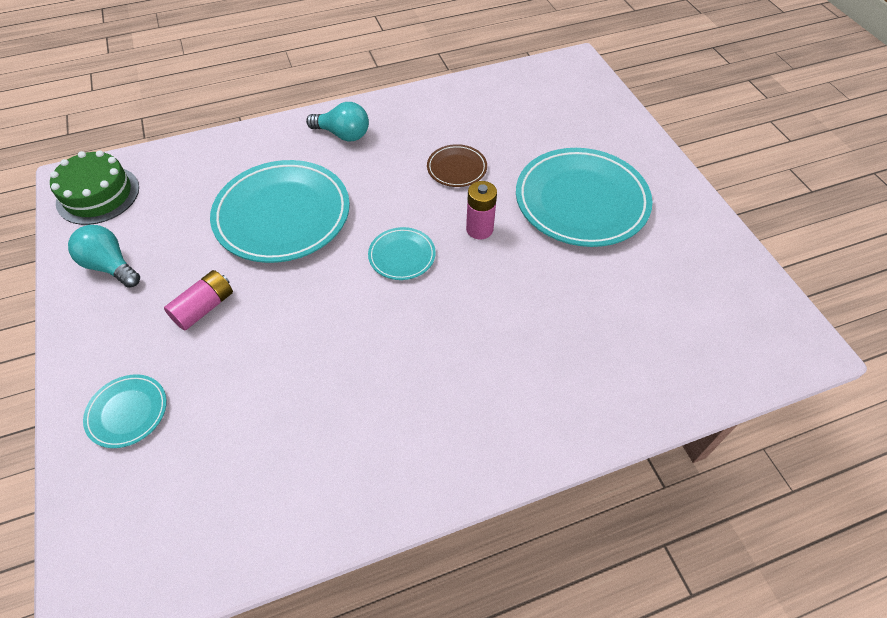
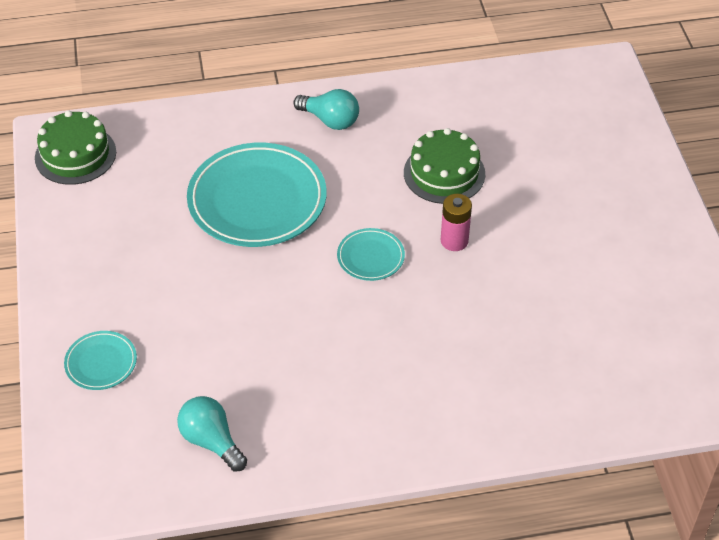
camera: 10 degrees right, 5 degrees down
turquoise light bulb [68,225,140,288] -> turquoise light bulb moved to [177,396,247,472]
pink battery [164,270,233,330] -> none
brown plate [427,144,487,187] -> green cake [404,128,485,204]
turquoise plate [516,148,652,247] -> none

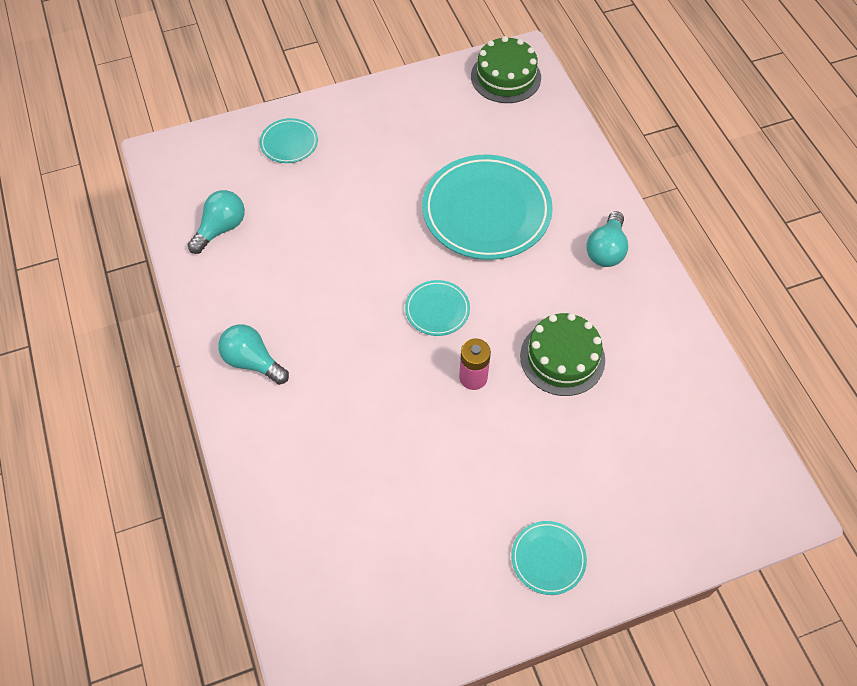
camera: 80 degrees right, 10 degrees up
none -> turquoise light bulb [218,324,289,385]
none -> turquoise plate [512,521,587,595]

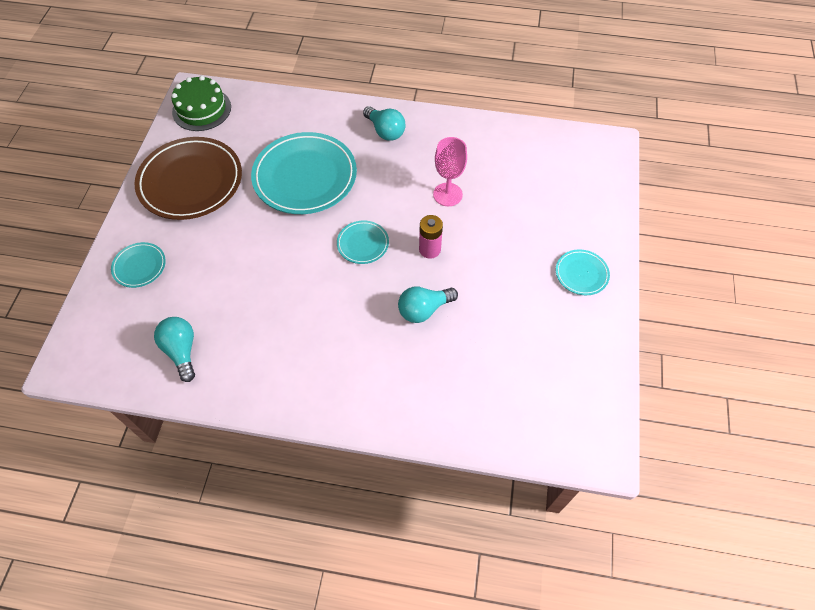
camera: 60 degrees left, 0 degrees up
turquoise light bulb [218,324,289,385] -> turquoise light bulb moved to [398,286,458,323]
green cake [520,313,605,396] -> pink goblet [433,137,467,206]
none -> brown plate [134,137,242,220]

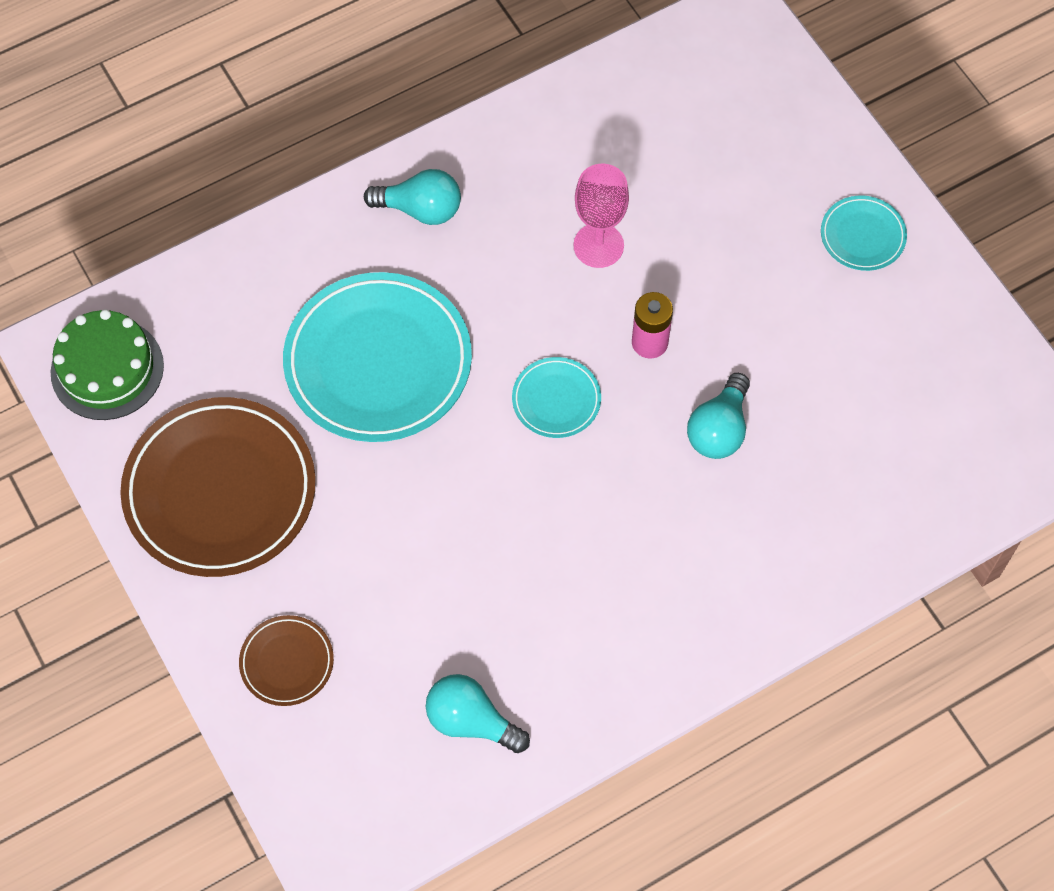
camera: 40 degrees left, 5 degrees up
turquoise plate [111,242,166,288] -> brown plate [239,615,334,706]

